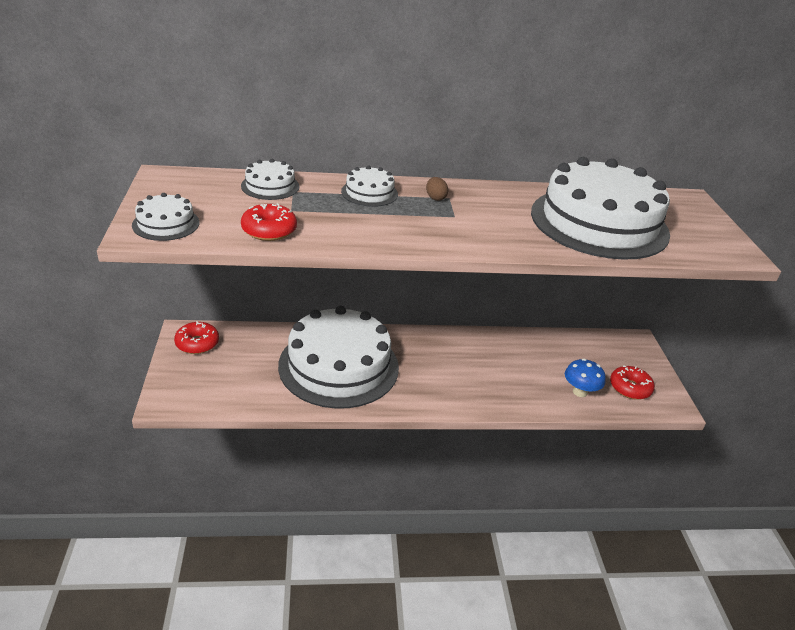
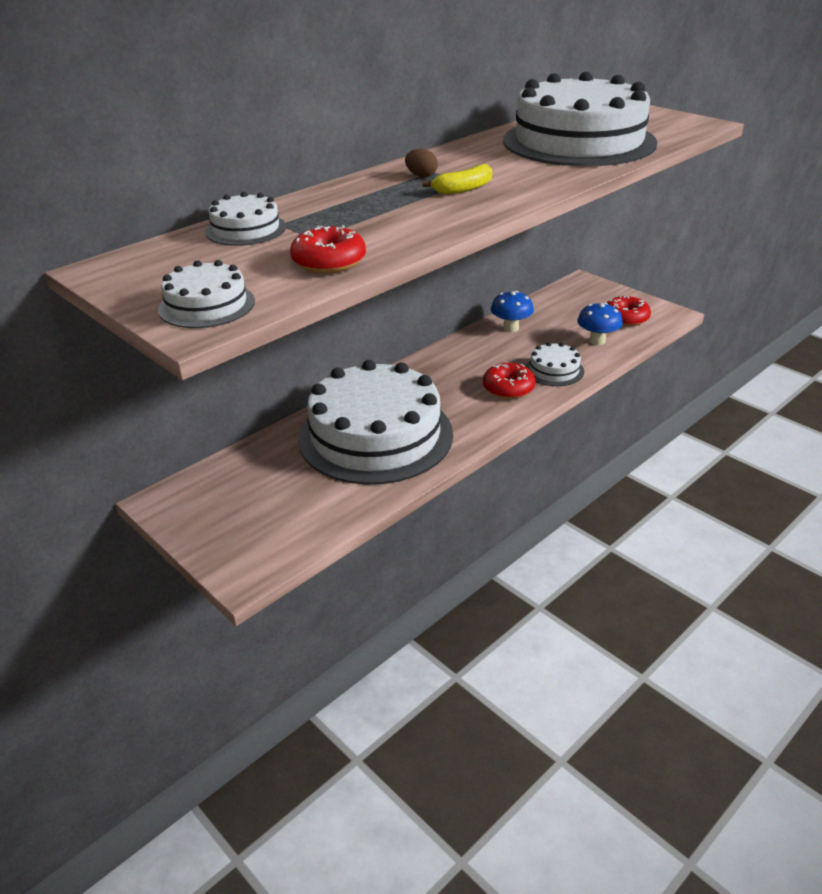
camera: 35 degrees left, 0 degrees up
red donut [174,321,219,354] -> red donut moved to [483,363,536,399]
white cake [341,165,398,207] -> white cake moved to [525,342,584,386]
none -> yellow banana [423,164,492,195]
none -> blue mushroom [491,291,534,332]

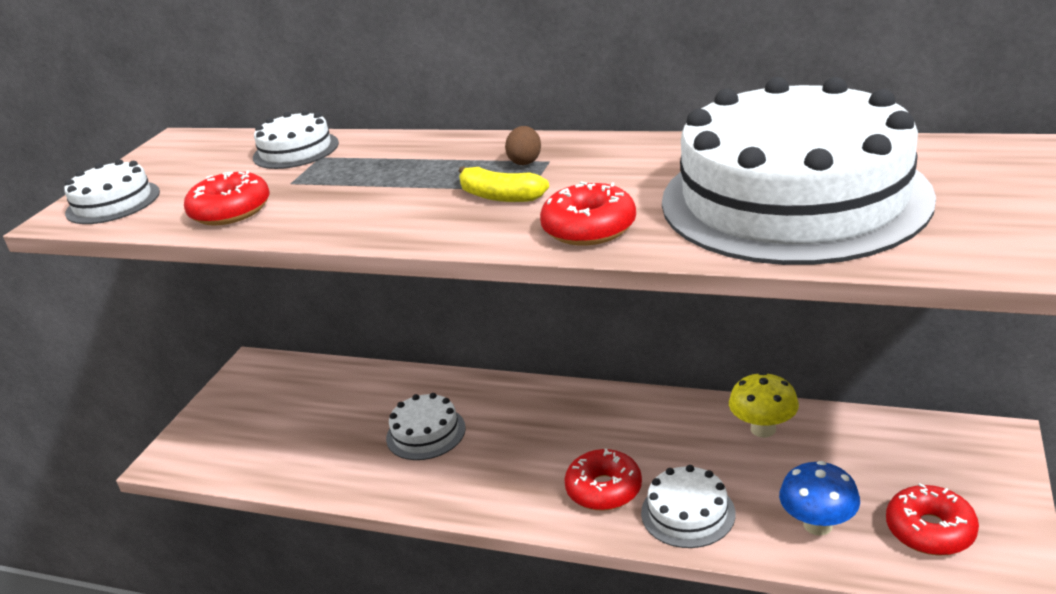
camera: 65 degrees right, 5 degrees down
white cake [298,360,453,485] -> white cake [386,393,466,460], size x0.42
blue mushroom [491,291,534,332] -> yellow mushroom [729,372,799,438]
none -> red donut [540,181,636,246]

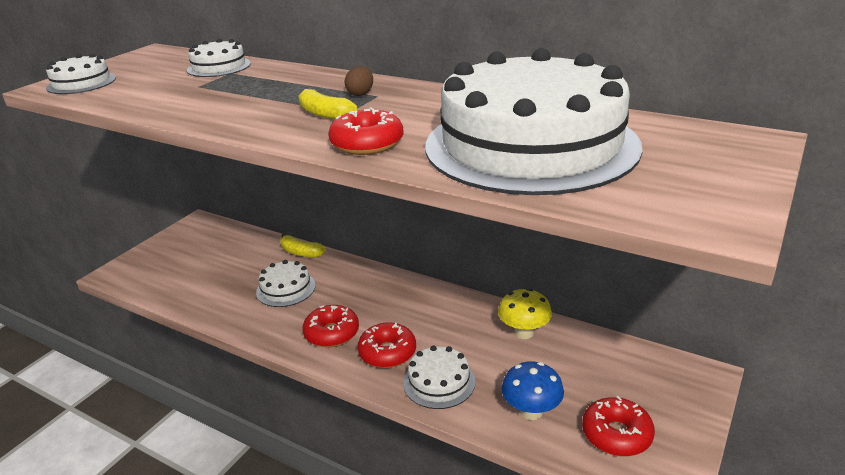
camera: 10 degrees right, 0 degrees up
red donut [184,171,270,226] -> red donut moved to [303,305,359,347]
none -> yellow banana [280,233,326,257]

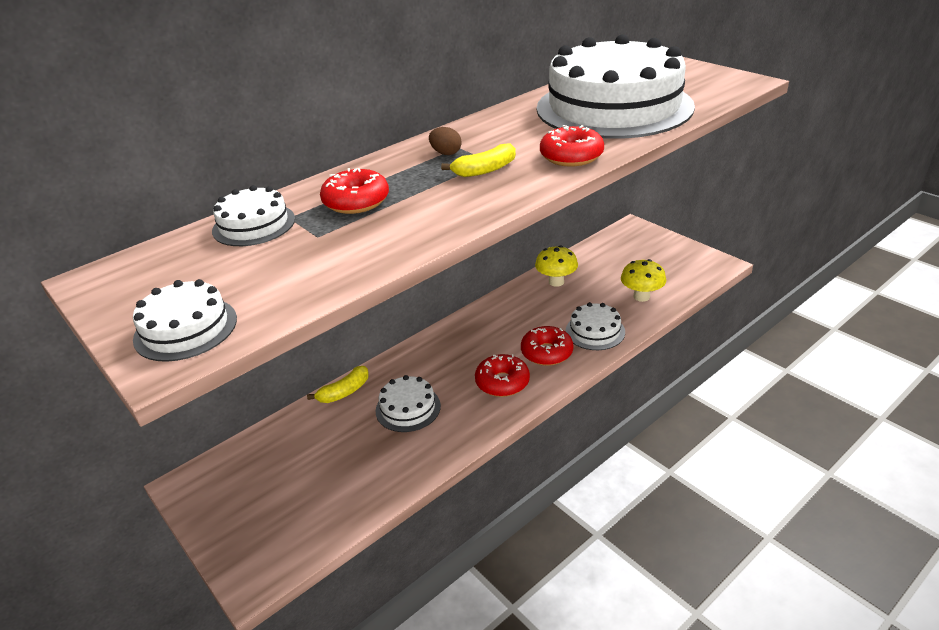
camera: 70 degrees left, 5 degrees up
blue mushroom [501,361,564,420] -> yellow mushroom [621,259,666,302]
red donut [582,396,655,456] -> red donut moved to [320,168,389,214]

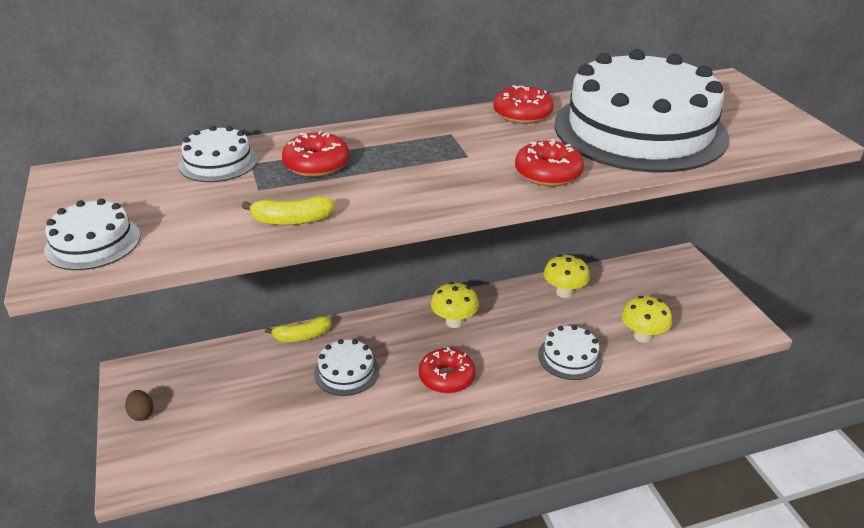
camera: 20 degrees right, 0 degrees up
brown egg [429,127,462,155] -> brown egg moved to [125,390,154,421]
yellow banana [441,143,516,177] -> yellow banana moved to [242,196,336,225]
red donut [521,326,573,366] -> red donut moved to [493,85,554,124]
none -> yellow mushroom [431,282,479,328]

